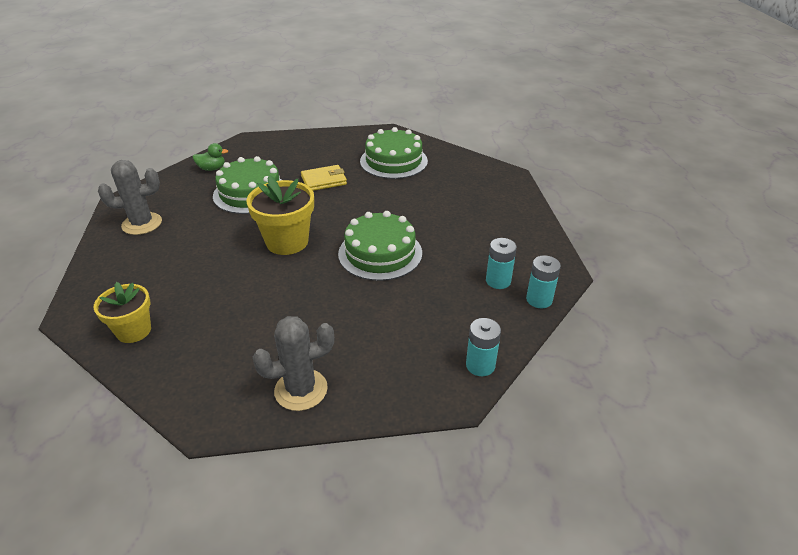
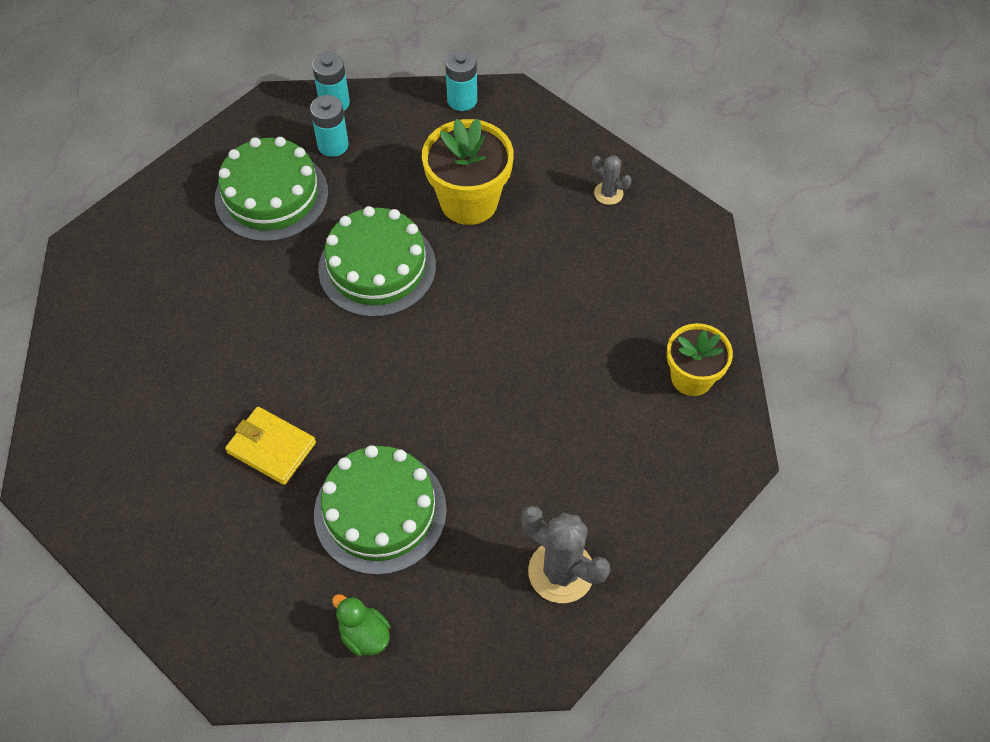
camera: 130 degrees left, 20 degrees up
yellow flower pot [247,175,314,255] -> yellow flower pot moved to [422,118,514,225]
grey cactus [253,316,334,411] -> grey cactus [592,155,632,205], size x0.53
green cake [360,127,428,179] -> green cake moved to [215,137,328,242]

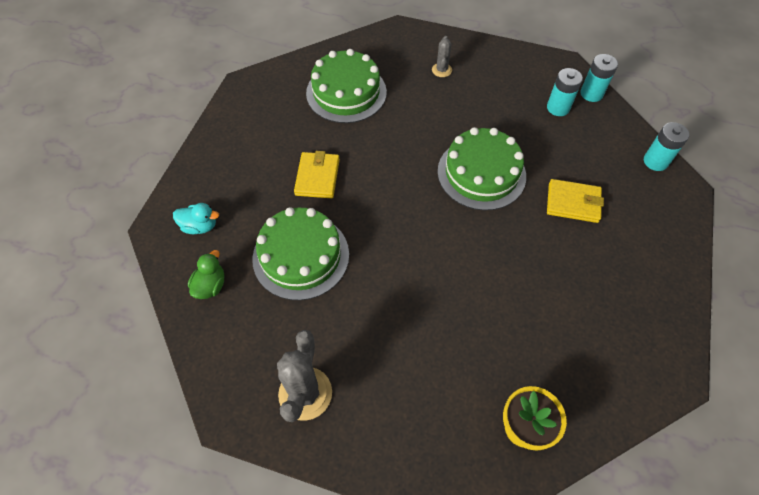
camera: 65 degrees right, 0 degrees up
green cake [215,137,328,242] -> green cake moved to [306,49,387,123]
yellow flower pot [422,118,514,225] -> yellow wallet [547,179,604,223]
grey cactus [592,155,632,205] -> grey cactus moved to [432,36,452,77]
none -> turquoise duck [173,203,219,234]

